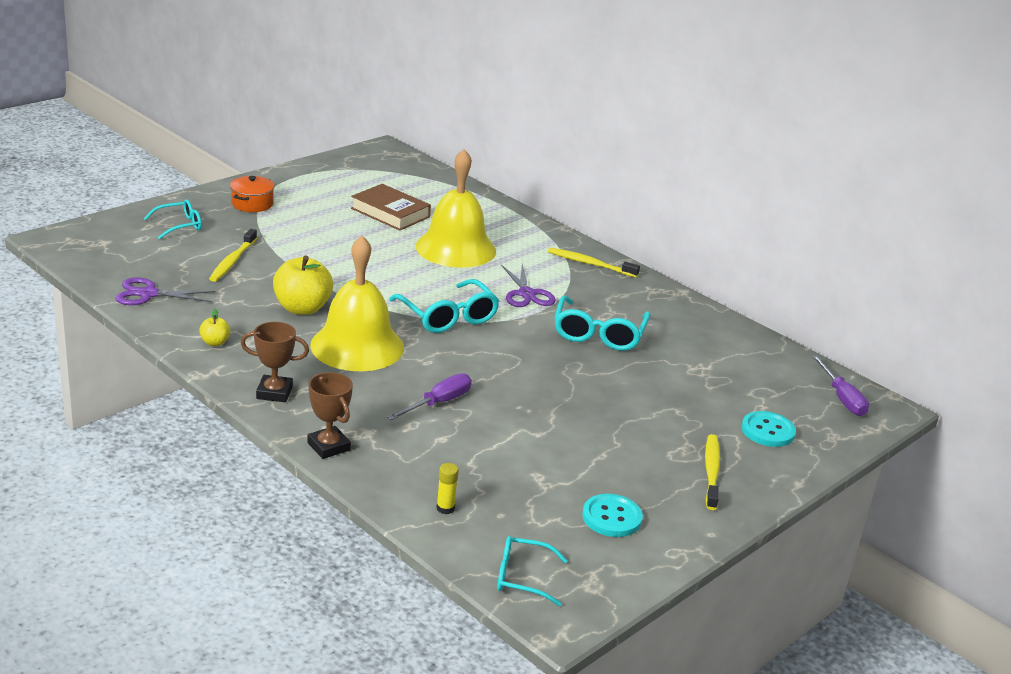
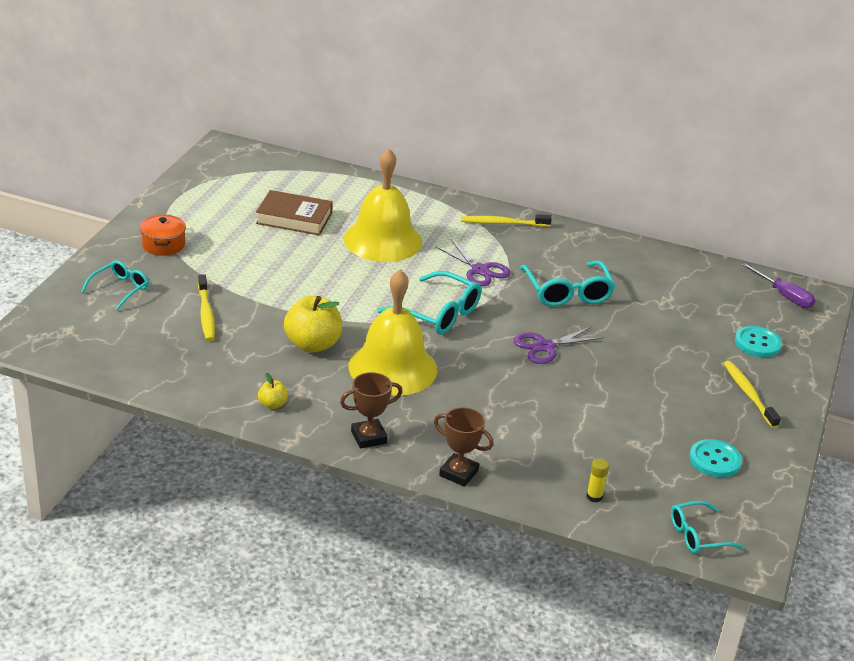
camera: 25 degrees left, 5 degrees up
purple scissors [115,277,215,305] -> purple scissors moved to [514,326,604,364]
purple screwdriver [387,373,472,420] -> none

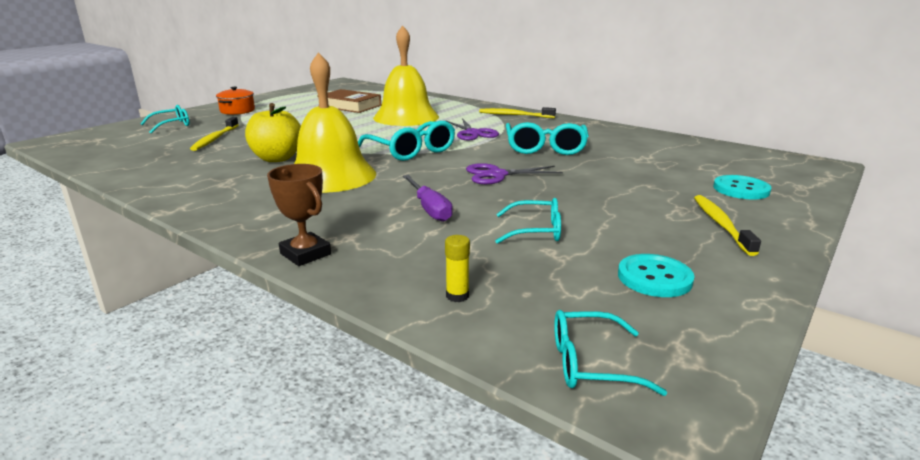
camera: 20 degrees right, 10 degrees down
yellow apple [258,373,288,409] -> none
brown trophy [340,372,403,449] -> none
purple screwdriver [741,262,815,308] -> purple screwdriver moved to [403,175,453,222]
none -> turquoise glasses [495,198,561,244]

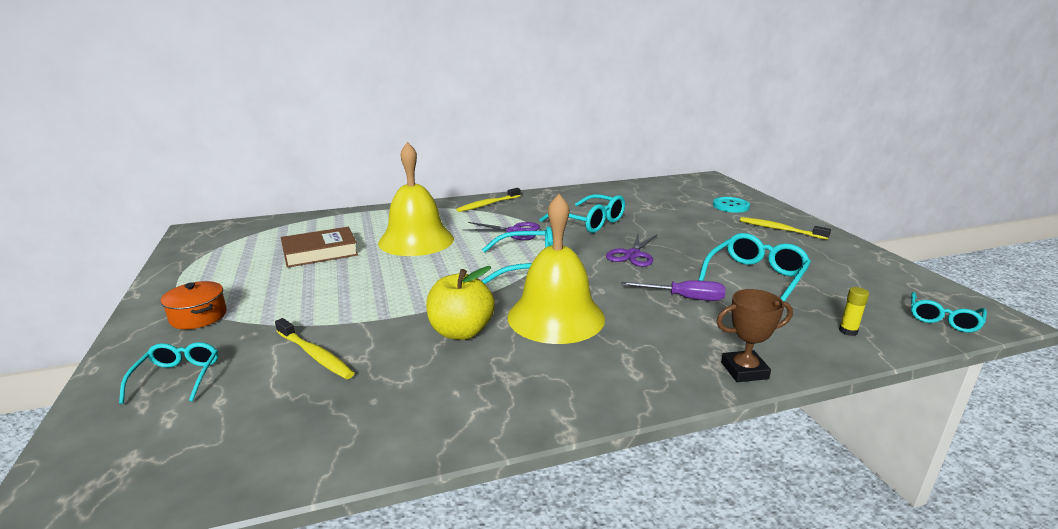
camera: 55 degrees left, 0 degrees up
turquoise glasses [495,198,561,244] -> turquoise glasses [698,233,811,302], size x1.60
turquoise button [618,254,694,297] -> none

